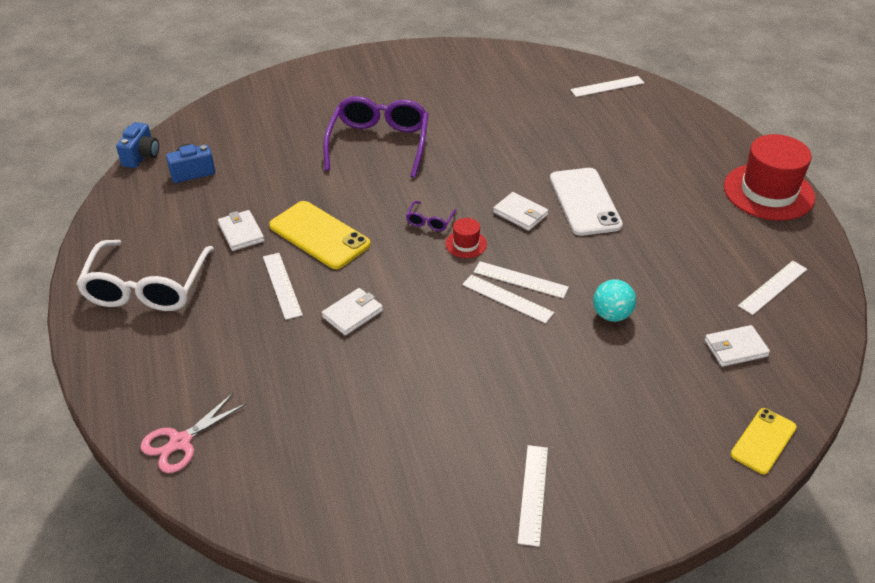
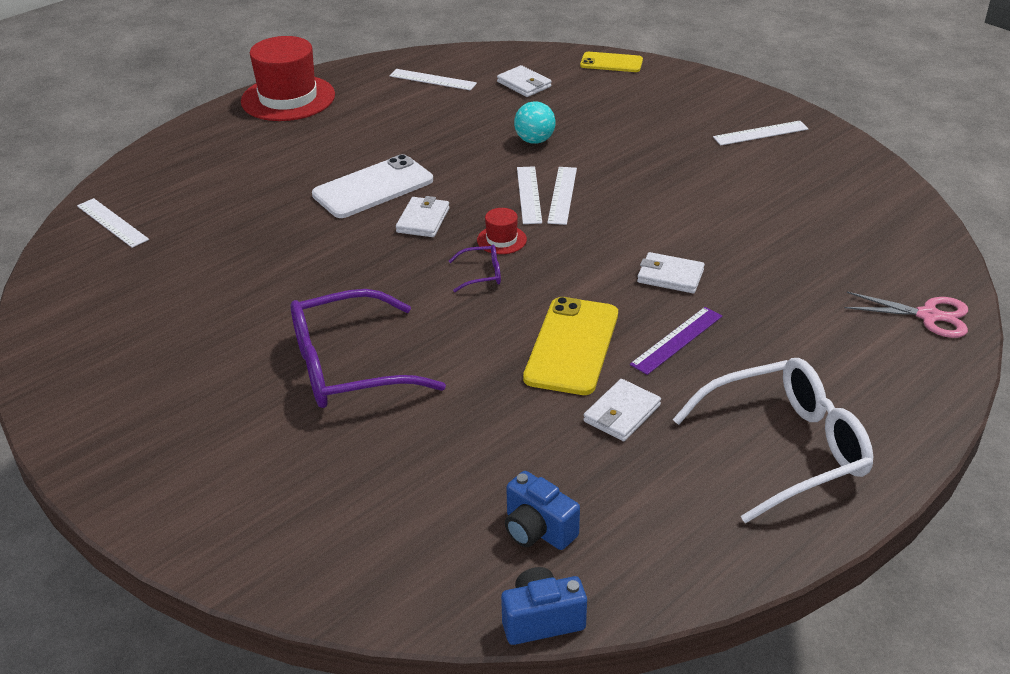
camera: 115 degrees left, 5 degrees down
white ruler [263,253,303,320] -> purple ruler [630,307,722,375]

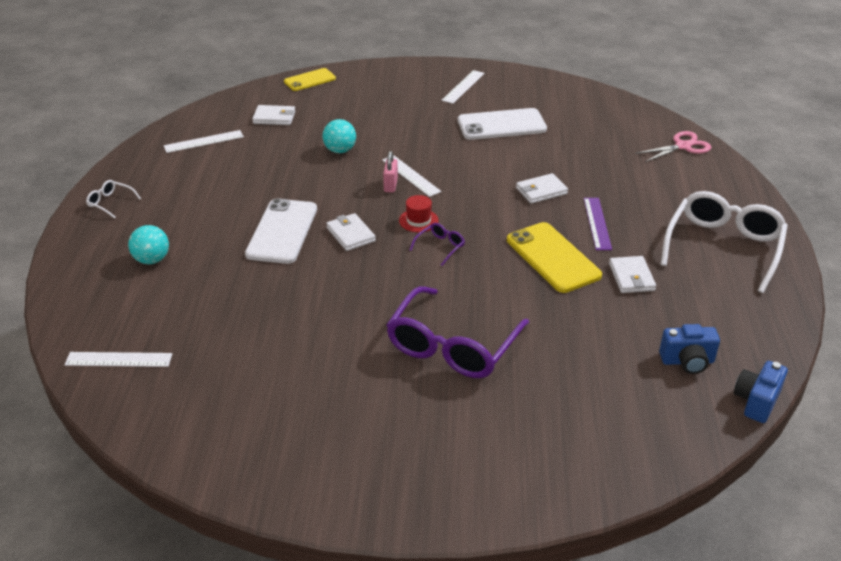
camera: 45 degrees left, 0 degrees up
red hat [241,36,335,121] -> white glasses [86,180,141,219]
white ruler [517,166,542,224] -> pink padlock [383,151,398,193]
none -> turquoise ball [128,225,169,264]
none -> white phone [458,108,547,140]

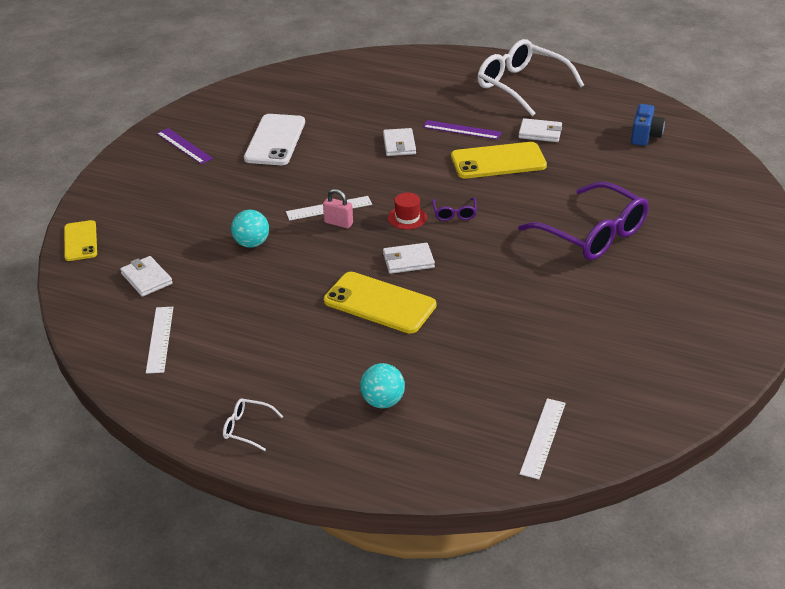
camera: 70 degrees left, 0 degrees up
white glasses [86,180,141,219] -> white glasses turned 60 degrees clockwise [223,398,283,451]
white phone [245,198,317,264] -> yellow phone [324,272,436,334]
white wallet [252,105,295,125] -> white wallet turned 60 degrees counterclockwise [120,256,173,297]
purple glasses [410,223,465,266] -> purple glasses turned 150 degrees counterclockwise [432,198,477,221]
white ruler [441,70,485,104] -> purple ruler [157,128,213,164]
pink scissors [635,131,711,162] -> none
blue camera [734,361,788,423] -> none

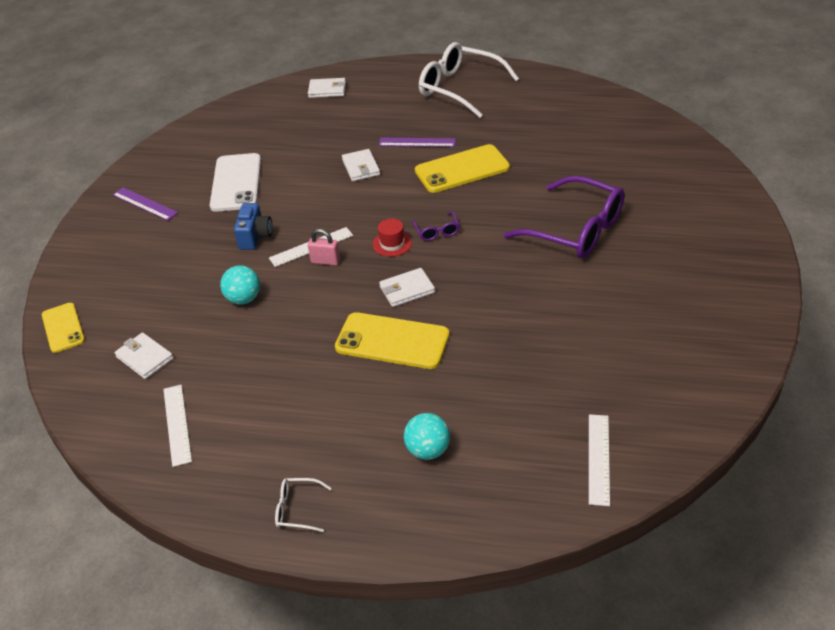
camera: 10 degrees left, 5 degrees up
white wallet [518,118,562,142] -> white wallet moved to [308,78,346,98]
blue camera [631,104,665,146] -> blue camera moved to [234,203,273,250]

